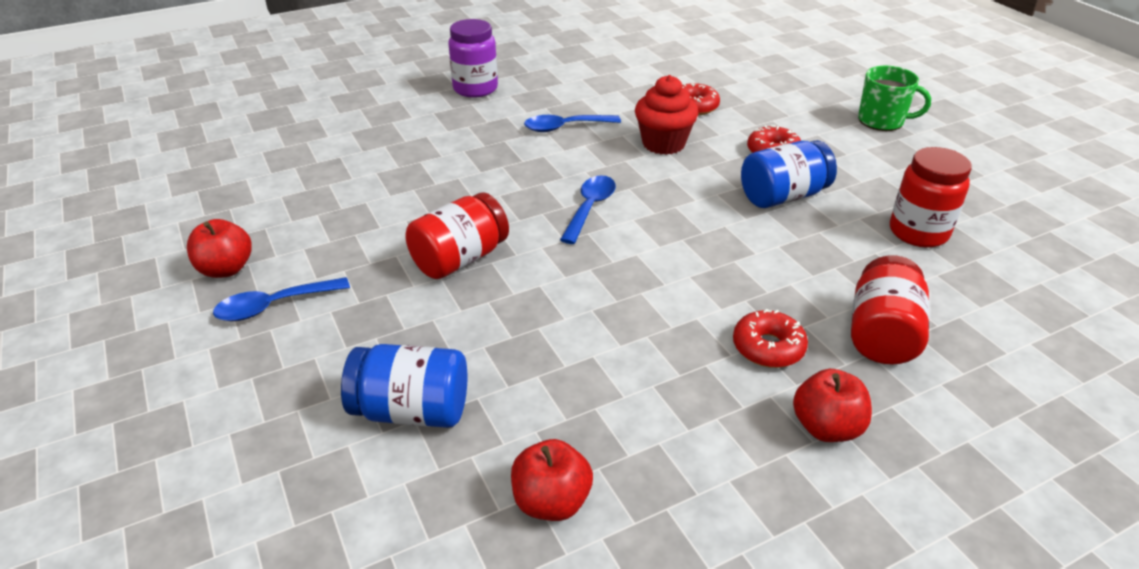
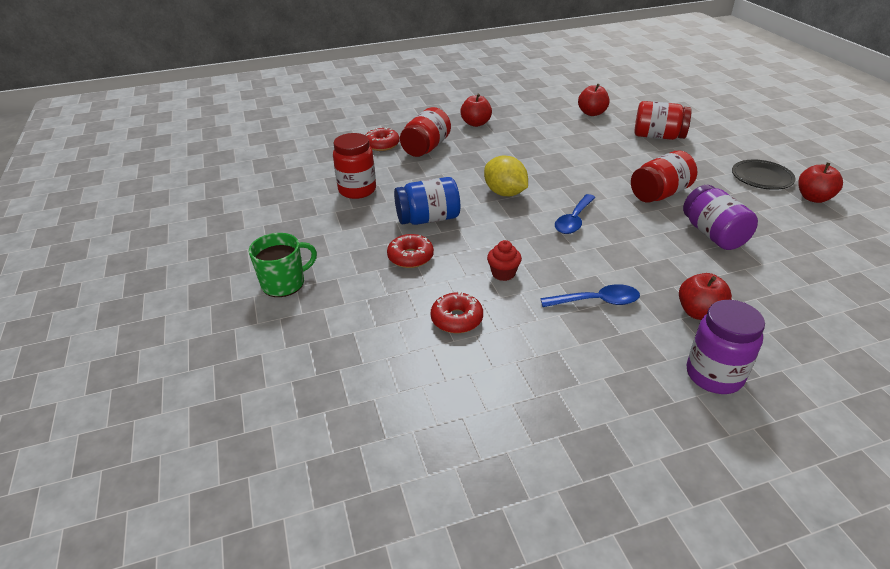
camera: 170 degrees left, 0 degrees up
blue spoon [213,277,350,321] -> black plate [732,160,796,190]
blue jar [341,344,467,428] -> red jar [634,101,692,140]
red cupcake [635,75,698,155] -> red cupcake [487,240,522,281], size x0.59
red donut [733,309,808,368] -> red donut moved to [366,128,400,151]
green mug [858,66,931,131] -> green mug turned 120 degrees clockwise [249,233,317,297]
none -> yellow lemon [484,156,528,196]
none -> red apple [679,273,732,320]
none -> purple jar [683,185,758,250]

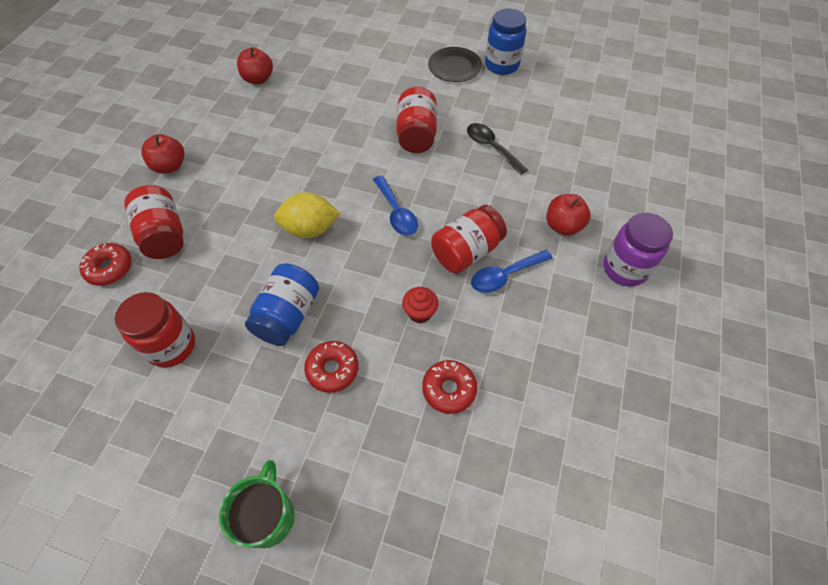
camera: 55 degrees left, 20 degrees up
blue spoon [540,284,640,307] -> blue spoon turned 150 degrees counterclockwise [471,250,553,293]
red jar [634,101,692,140] -> red jar moved to [431,205,507,273]
purple jar [683,185,758,250] -> black spoon [467,123,528,175]
red apple [798,163,843,203] -> blue jar [485,9,526,75]

